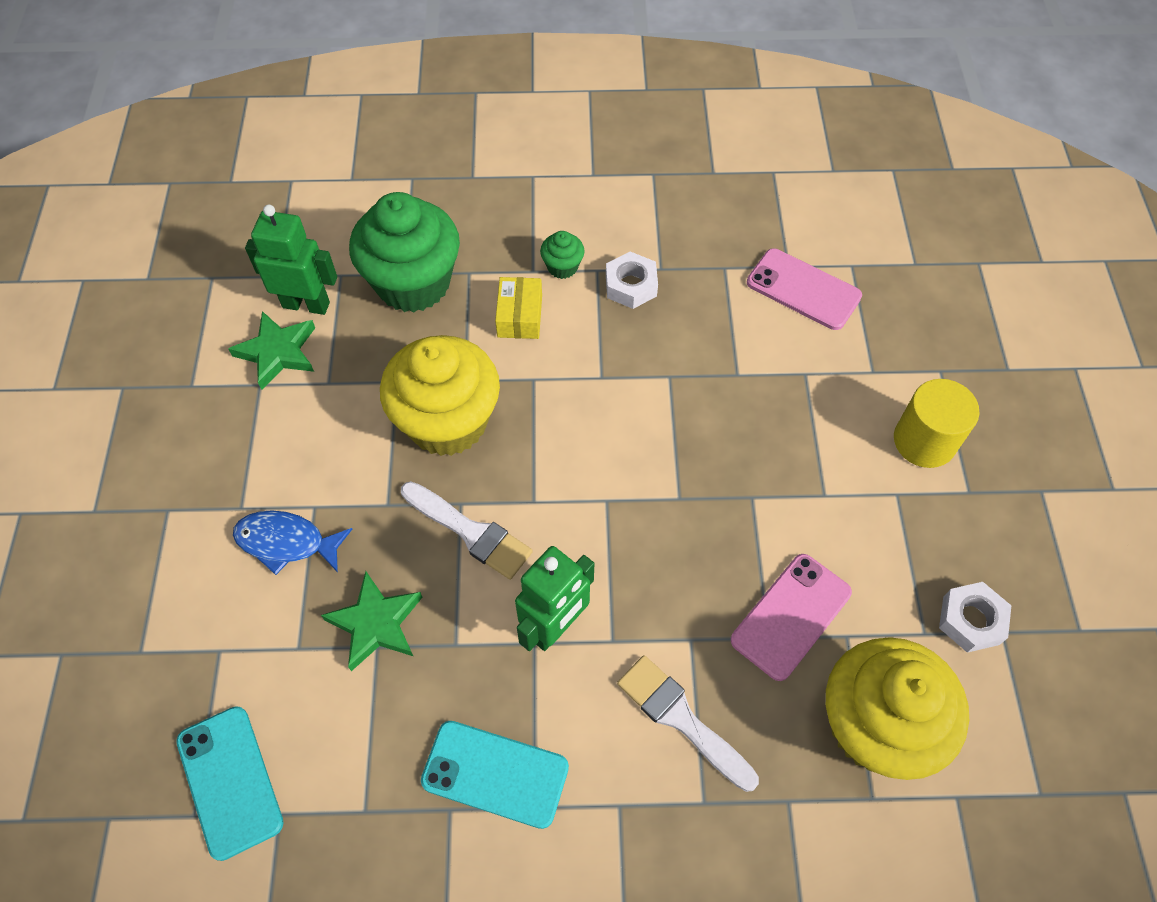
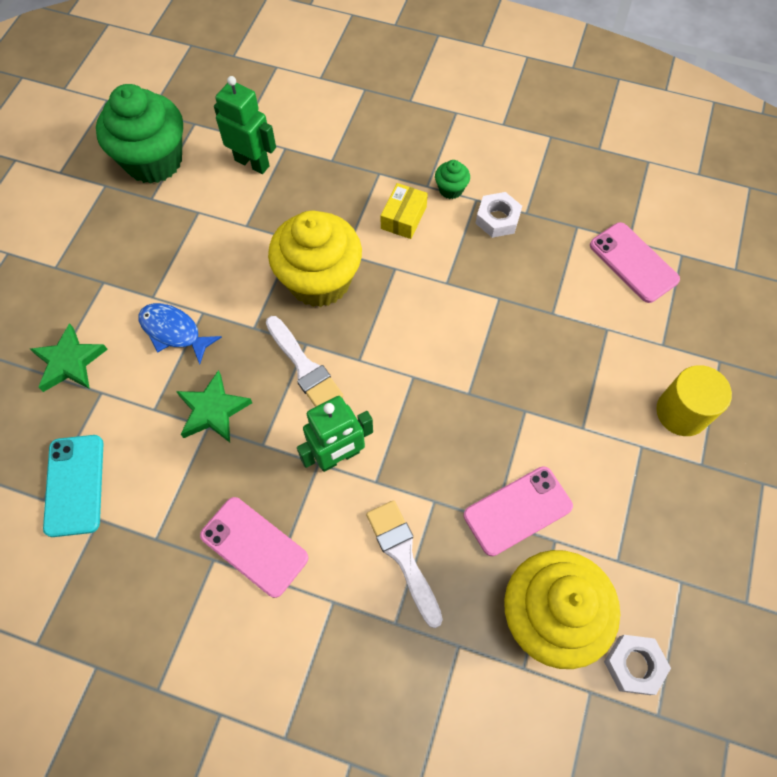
camera: 20 degrees right, 5 degrees up
green star [228,311,315,390] -> green star moved to [30,323,108,392]
green cupcake [349,192,460,312] -> green cupcake moved to [96,84,183,184]
turquoise phone [421,721,569,829] -> pink phone [200,497,308,598]
white nut [939,582,1011,653] -> white nut moved to [604,635,671,695]

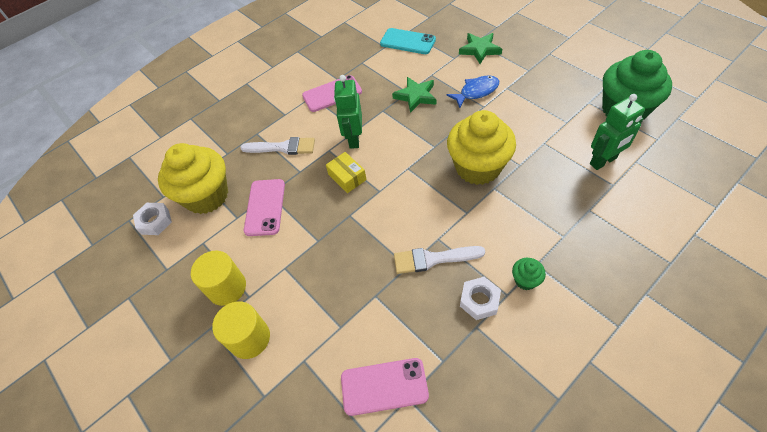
camera: 125 degrees right, 10 degrees down
white brush [266,316,343,407] -> white brush moved to [394,246,485,274]
yellow box [381,183,428,239] -> yellow box moved to [326,152,367,193]
none -> yellow cylinder [191,251,246,306]

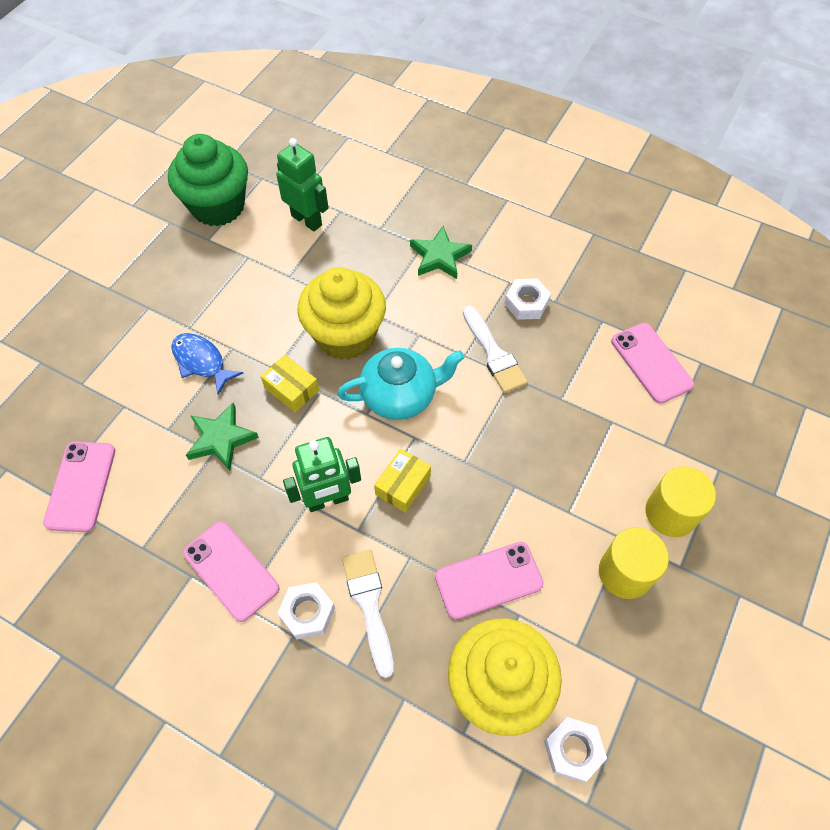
camera: 115 degrees left, 5 degrees up
turquoise phone [380,28,436,54] -> pink phone [43,441,115,532]
green star [459,33,502,64] -> green star moved to [410,226,472,279]
green cupcake [512,258,546,290] -> none
none -> yellow box [261,355,319,413]
none -> white nut [277,582,335,639]
none -> turquoise teapot [337,348,465,420]

